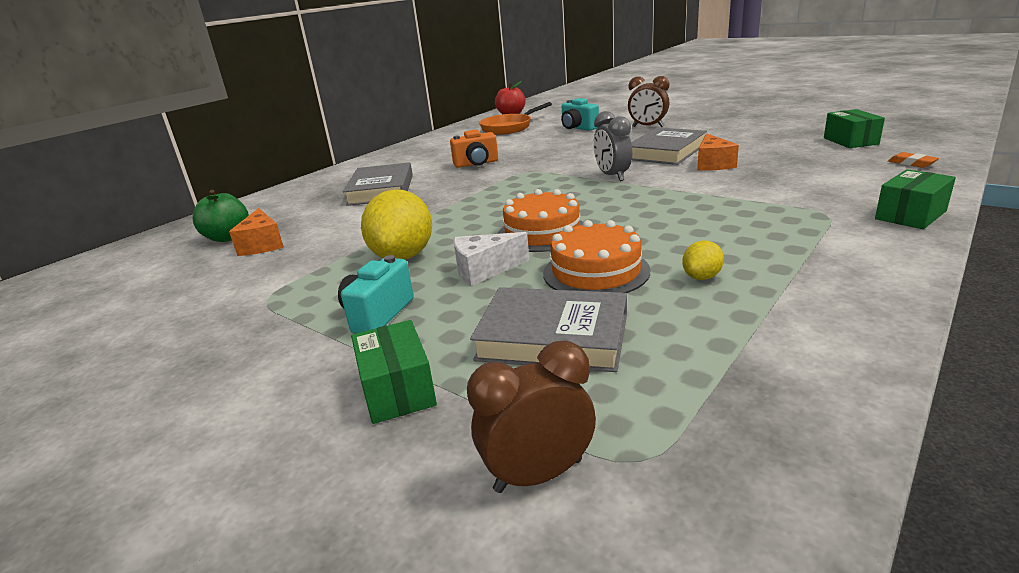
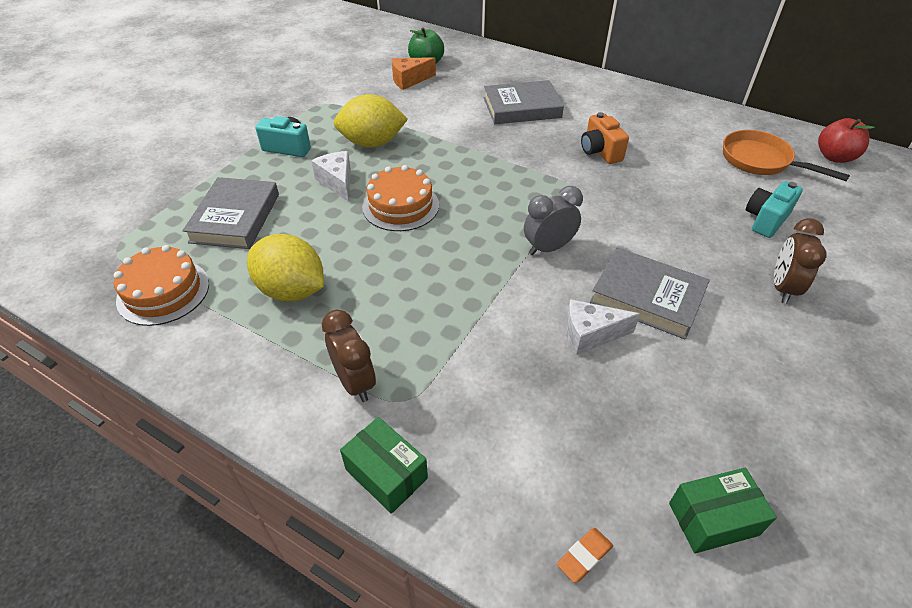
camera: 80 degrees right, 20 degrees up
green box [351,320,437,424] -> none
brown clock [467,341,596,493] -> brown clock moved to [322,310,376,402]
orange cake [543,220,650,293] -> orange cake moved to [114,245,209,326]
yellow lemon [682,240,724,280] -> yellow lemon [247,234,324,302], size x2.12
orange cheese [697,133,739,171] -> white cheese [566,299,640,355]

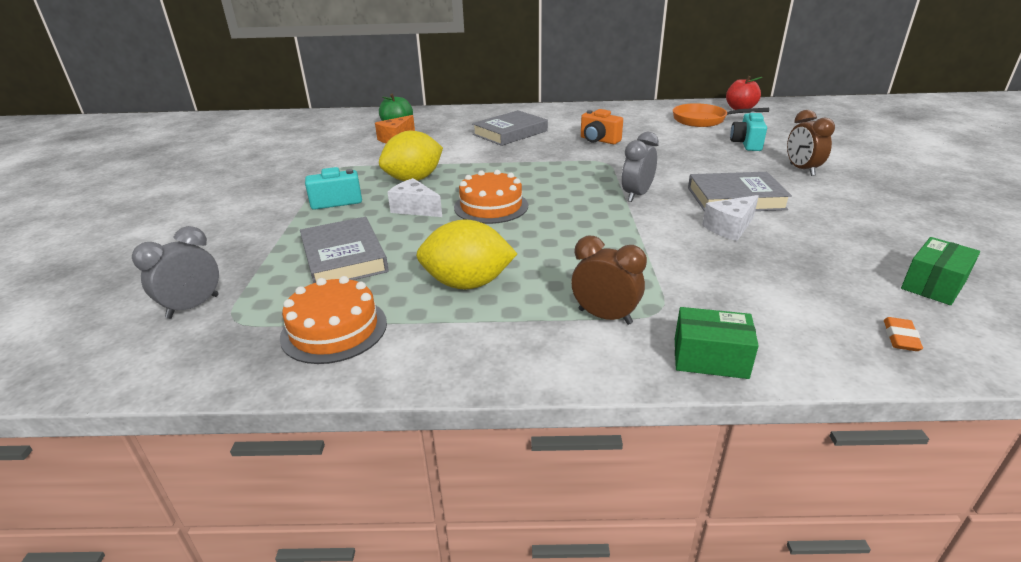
camera: 30 degrees left, 15 degrees down
none -> grey clock [132,226,219,319]

